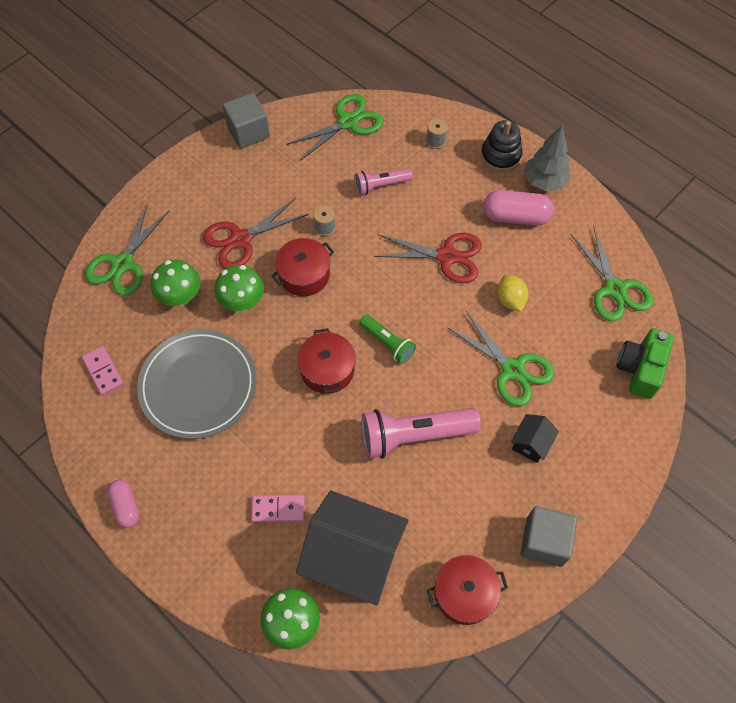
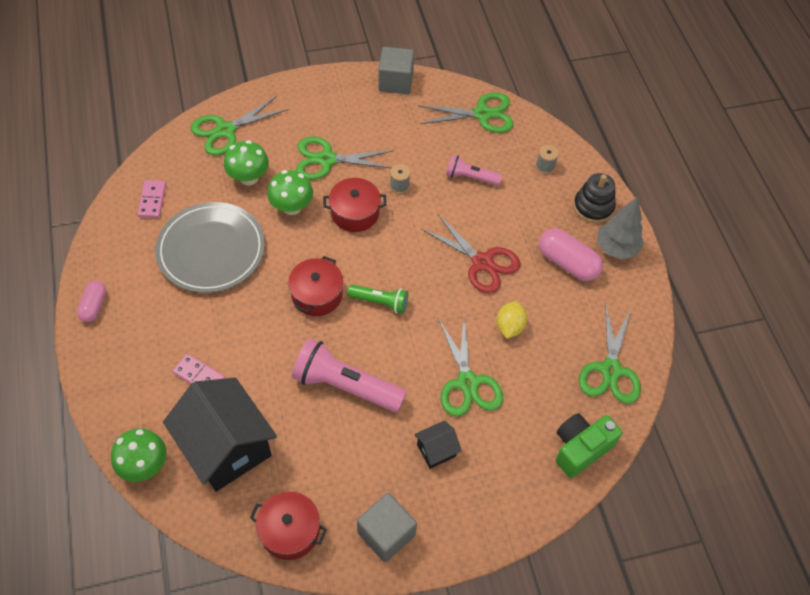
camera: 30 degrees right, 5 degrees down
red scissors [203,198,309,269] -> green scissors [296,137,394,180]
green flashlight [359,315,416,364] -> green flashlight turned 60 degrees counterclockwise [347,284,408,314]

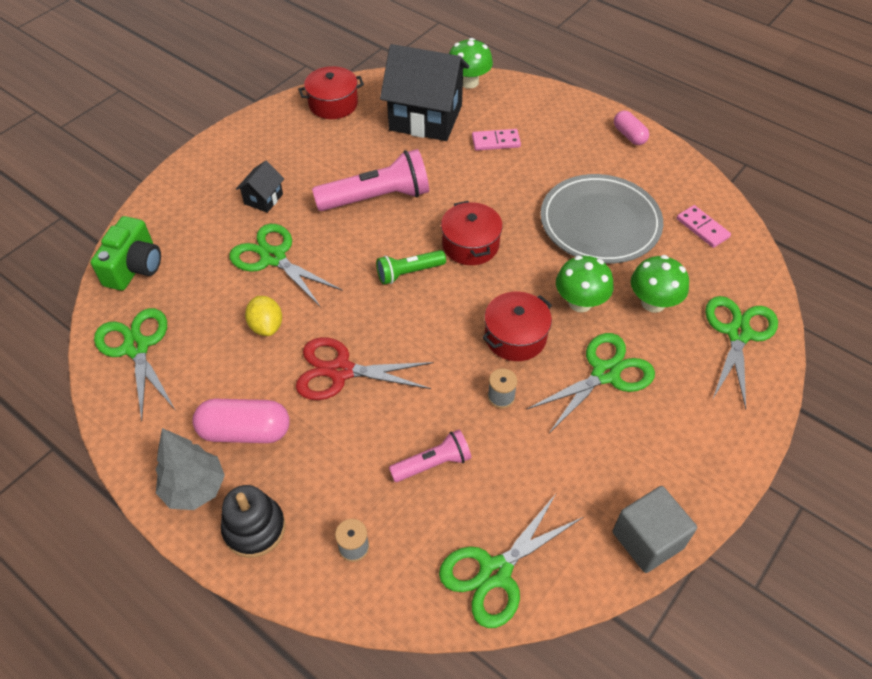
camera: 145 degrees right, 5 degrees down
grey cube [357,493,417,562] -> none

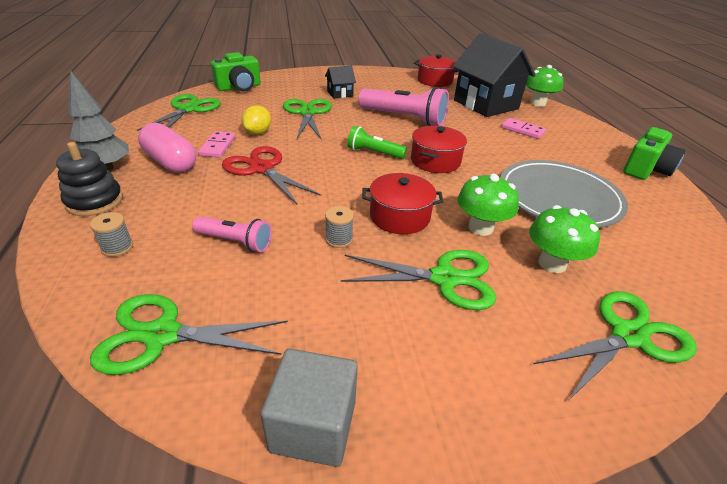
camera: 40 degrees right, 15 degrees down
pink capsule [614,111,649,145] -> green camera [623,127,685,180]
pink domino [677,205,731,248] -> pink domino moved to [198,131,235,158]

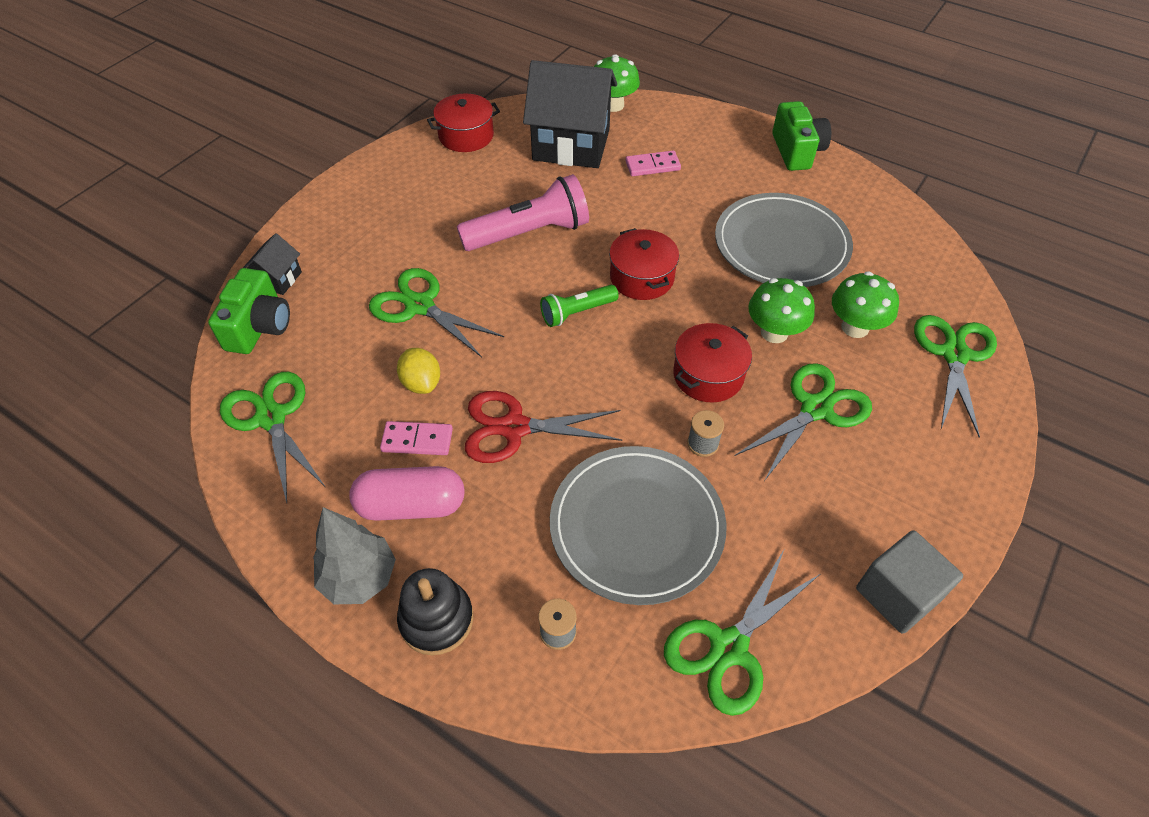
camera: 45 degrees left, 15 degrees up
pink flashlight [192,216,272,252] -> grey plate [550,446,726,605]
pink domino [198,131,235,158] -> pink domino turned 45 degrees counterclockwise [380,421,453,455]
black house [325,66,356,99] -> black house moved to [243,233,302,295]

